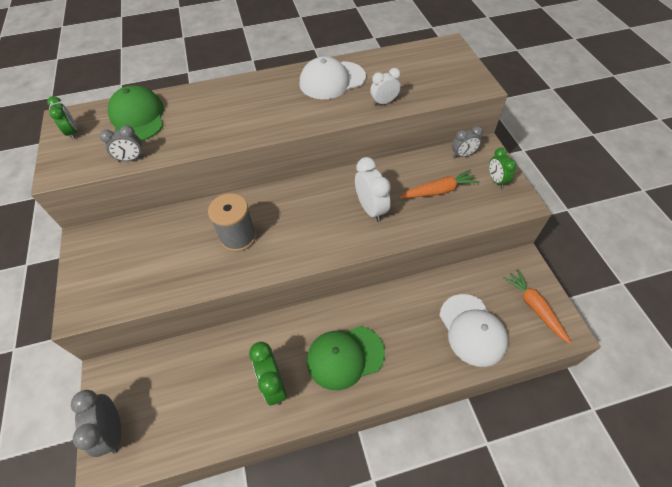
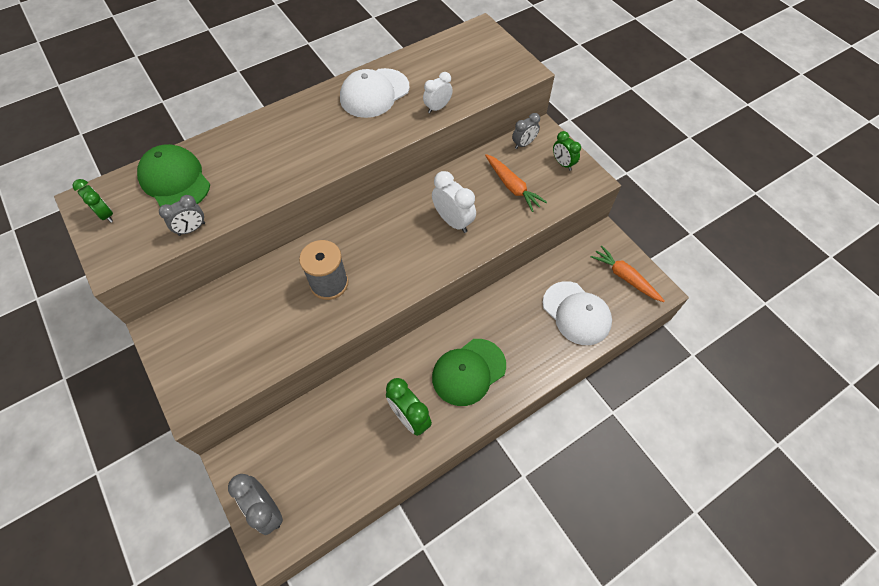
camera: 20 degrees left, 5 degrees up
orange carrot [399,169,480,198] -> orange carrot turned 90 degrees clockwise [485,154,547,212]

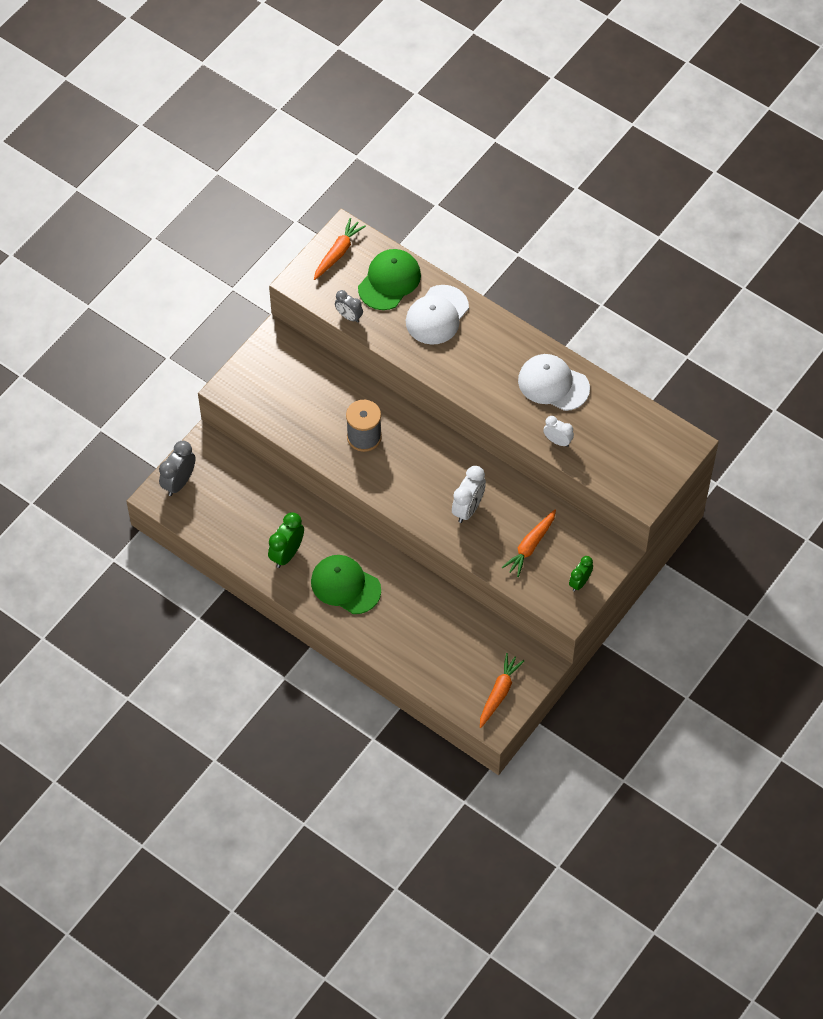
camera: 70 degrees right, 0 degrees up
green clock [73,179,113,223] -> orange carrot [314,218,366,280]
grey clock [512,113,540,149] -> none
white cap [542,281,612,345] -> white cap moved to [406,285,469,345]

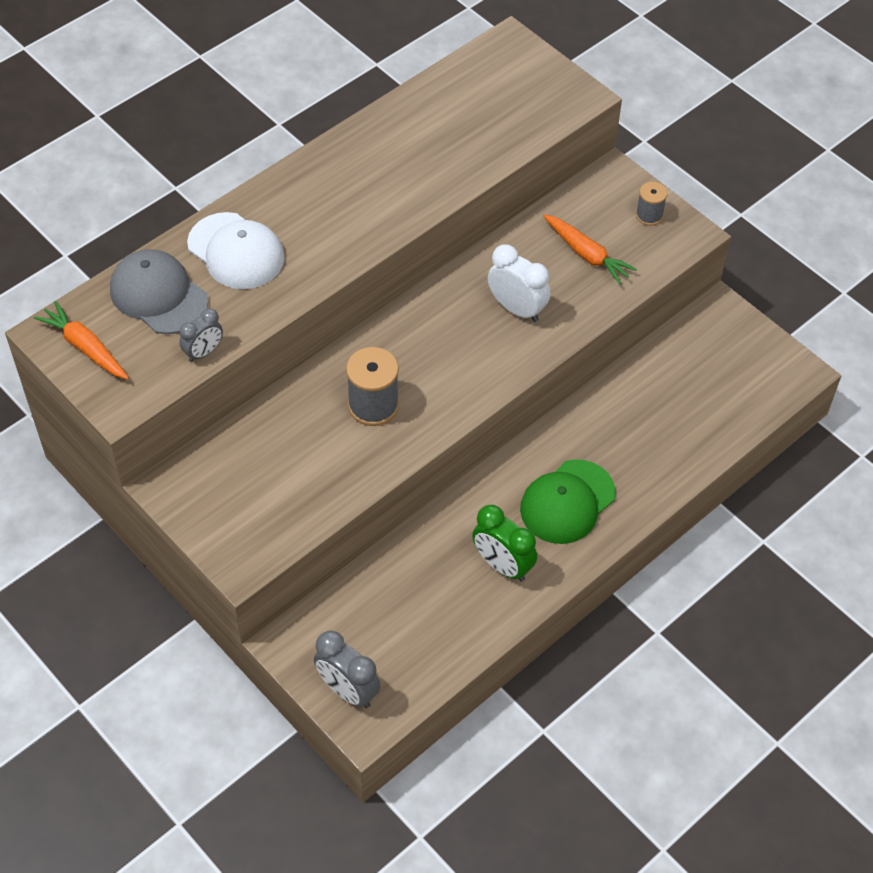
camera: 80 degrees left, 5 degrees down
green cap [358,249,421,310] -> grey cap [110,249,208,334]
orange carrot [480,653,524,728] -> none
white cap [518,354,590,411] -> none
white clock [544,416,574,447] -> none
green clock [569,556,593,592] -> grey spool [636,182,667,226]

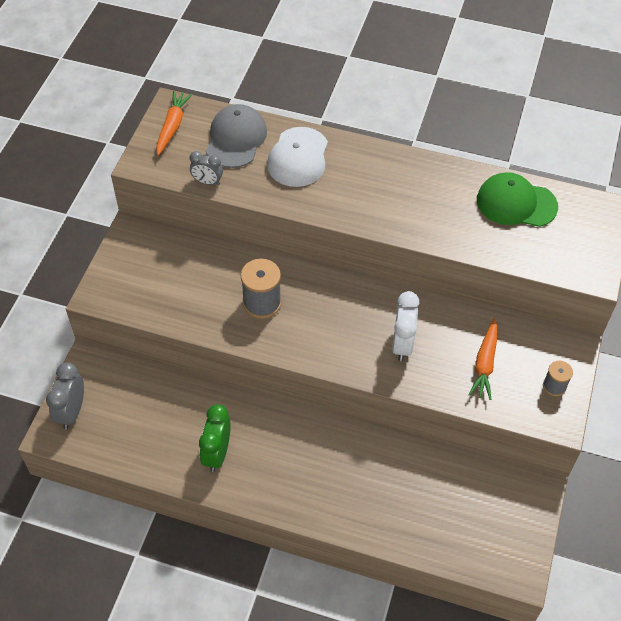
camera: 60 degrees right, 0 degrees up
green cap [520,459,616,544] -> green cap moved to [477,172,558,227]

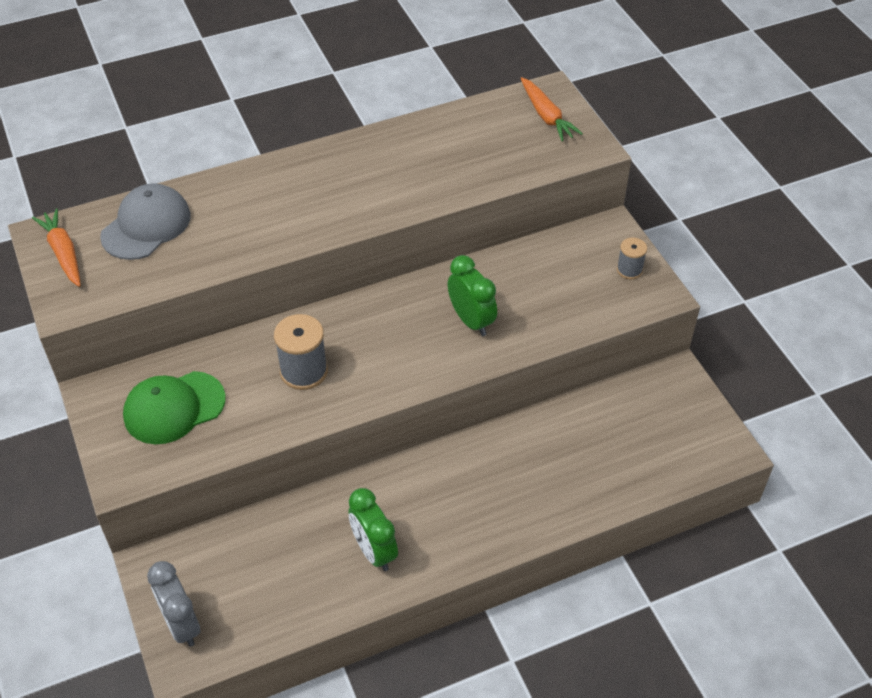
camera: 40 degrees left, 5 degrees down
grey clock [190,151,223,185] -> none
grey cap [206,104,267,168] -> grey cap turned 60 degrees clockwise [100,183,191,260]
white cap [267,127,328,187] -> none
white clock [392,291,419,361] -> green clock [448,255,497,336]
orange carrot [468,318,498,400] -> orange carrot moved to [521,77,583,142]
green cap [477,172,558,227] -> green cap moved to [123,371,226,444]

